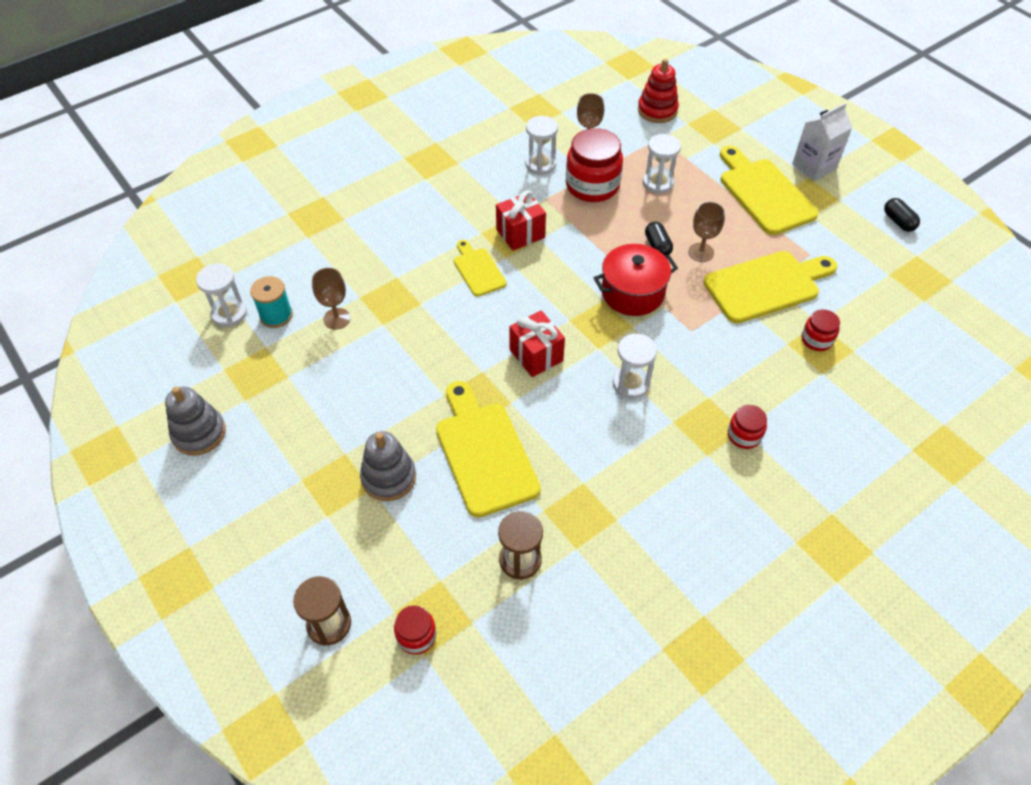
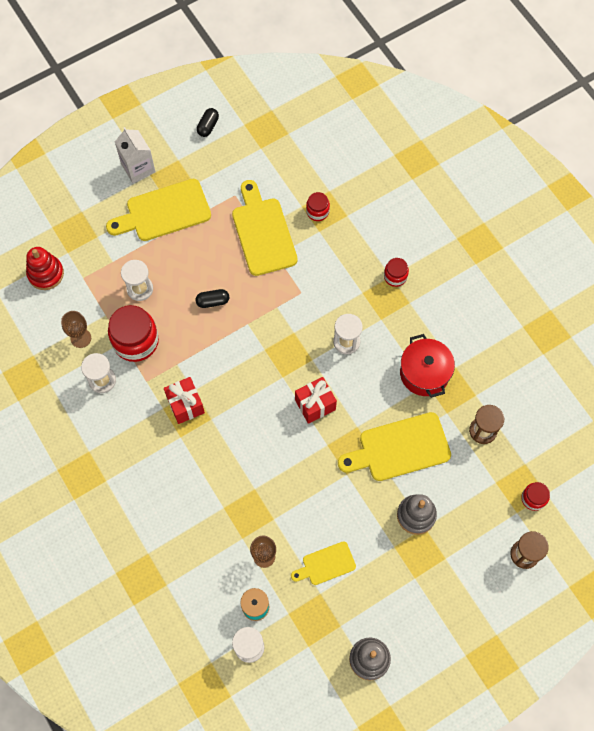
camera: 85 degrees left, 15 degrees up
yellow cutting board [454,240,507,297] -> yellow cutting board moved to [291,541,356,585]
red pot [594,244,678,316] -> red pot moved to [400,334,455,398]
brown goblet [688,201,725,262] -> none
black capsule [884,198,920,232] -> black capsule turned 45 degrees counterclockwise [197,108,219,137]

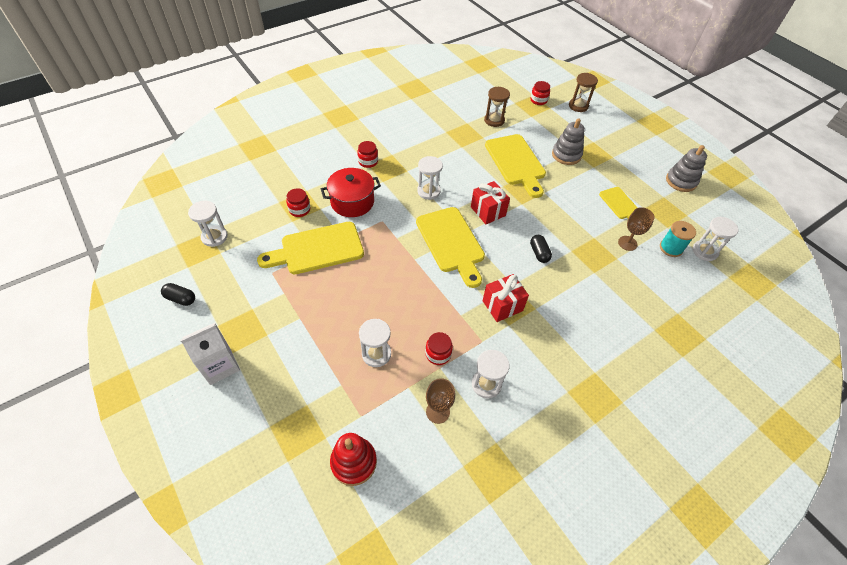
camera: 95 degrees left, 15 degrees down
yellow cutting board [106,179,211,241] -> yellow cutting board moved to [416,207,485,288]
red jar [108,305,159,362] -> red jar [425,332,453,365], size x0.52
black capsule [196,289,229,308] -> black capsule moved to [530,235,552,263]
red pot [400,334,455,398] -> red pot moved to [321,168,381,217]
none -> white hourglass [188,201,228,247]

